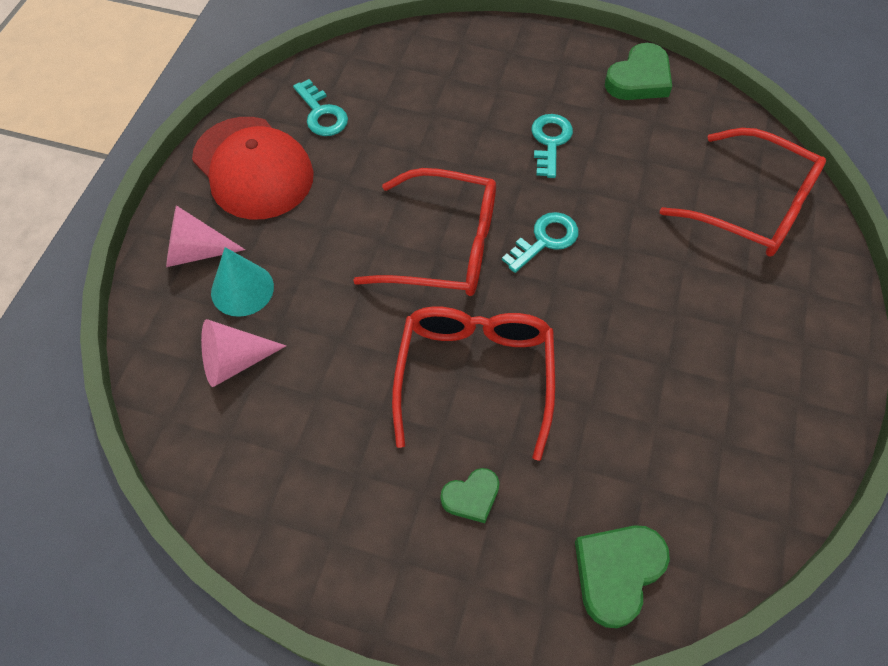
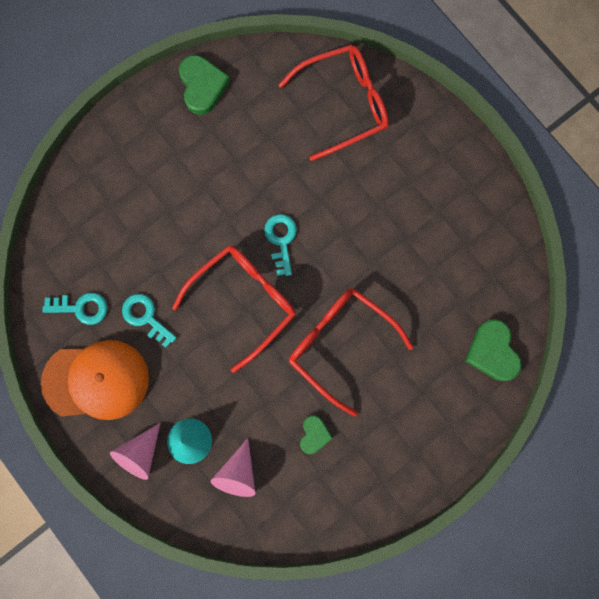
camera: 55 degrees left, 20 degrees up
red cap [192,117,314,219] -> orange cap [41,340,149,420]
green heart [440,468,499,523] -> green heart moved to [300,415,333,454]
turquoise key [532,114,573,178] -> turquoise key moved to [122,294,177,348]

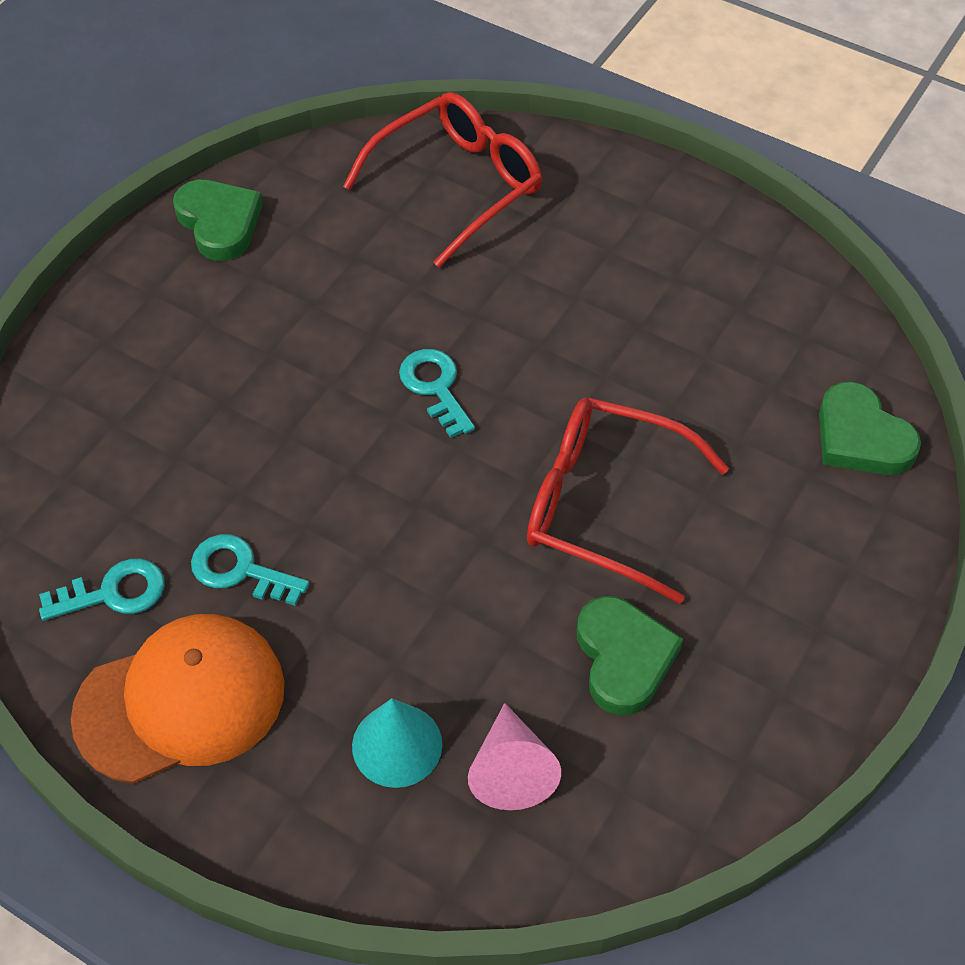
camera: 20 degrees left, 25 degrees down
pink cone [110,423,160,480] -> none
red glasses [172,245,296,373] -> none
green heart [300,415,333,454] -> green heart [577,596,683,715], size x1.65

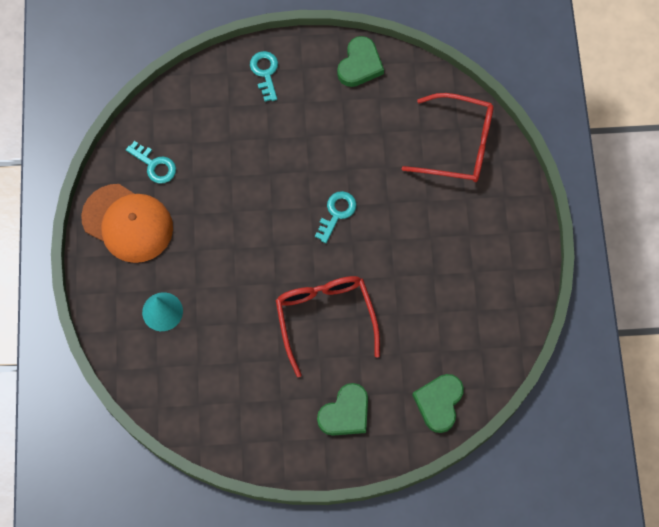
camera: 55 degrees right, 15 degrees up
turquoise key [191,534,309,606] -> turquoise key moved to [250,51,278,102]
pink cone [468,703,561,810] -> none
green heart [577,596,683,715] -> green heart moved to [317,383,368,436]

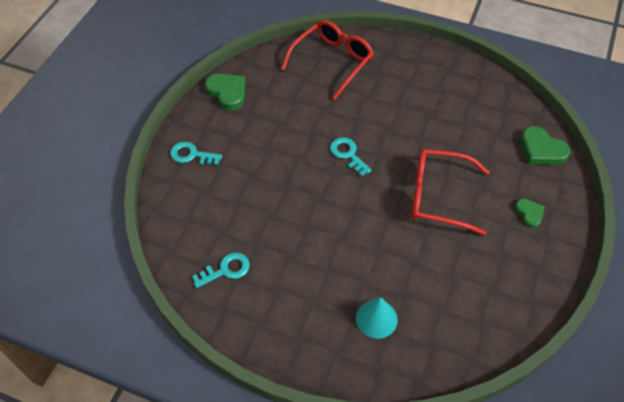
camera: 65 degrees left, 15 degrees down
orange cap [81,184,173,263] -> none
green heart [317,383,368,436] -> green heart [515,199,545,228], size x0.61

